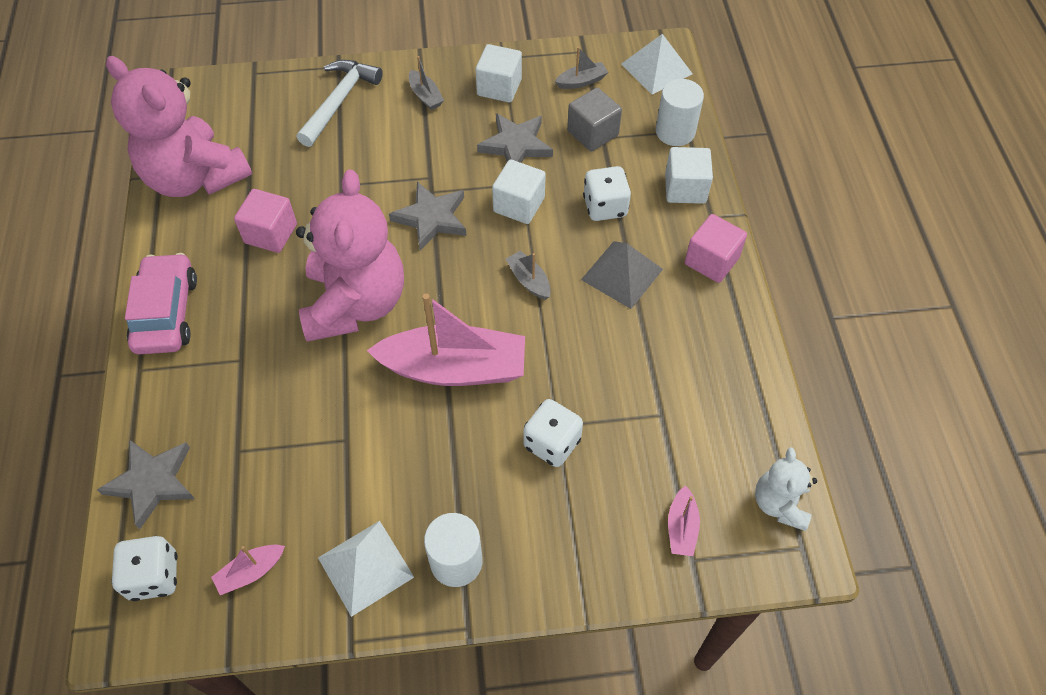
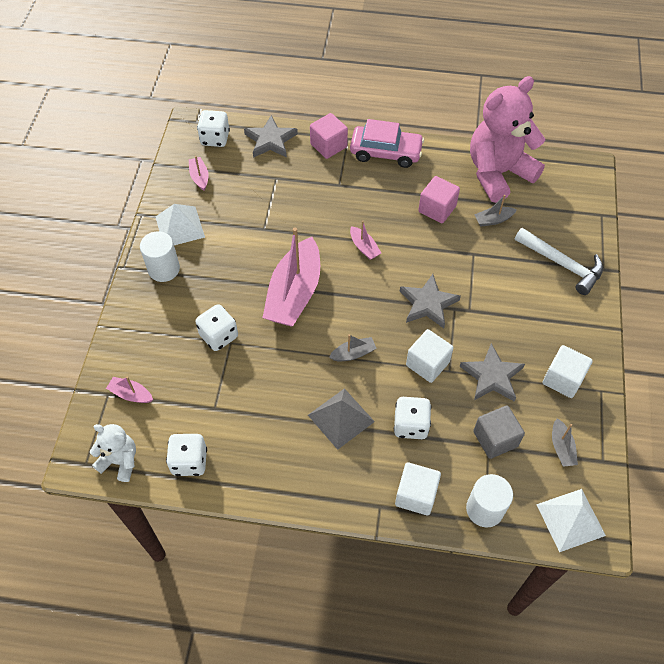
camera: 105 degrees right, 0 degrees up
pink teddy bear [296,170,404,342] -> pink boat [350,220,381,260]
grey boat [409,56,444,110] -> grey boat moved to [474,195,517,227]
pink cube [685,214,747,283] -> pink cube moved to [310,113,348,159]
none -> white dice [166,434,207,476]

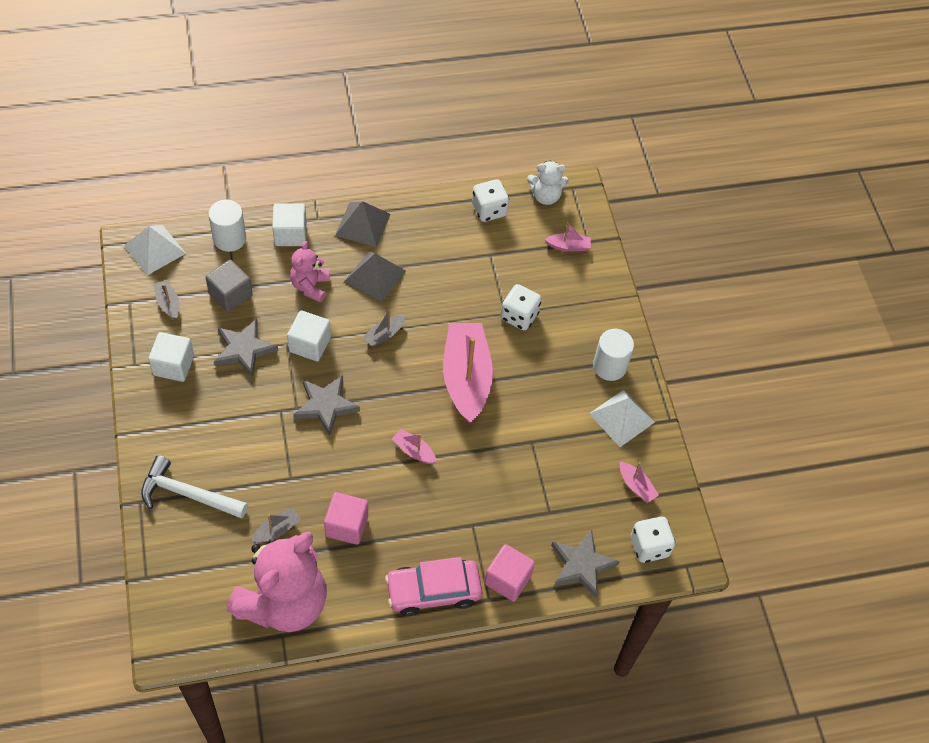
camera: 155 degrees right, 0 degrees up
white dice [394,397,431,439] -> pink teddy bear [290,241,330,303]
none -> grey pyramid [335,201,390,247]

